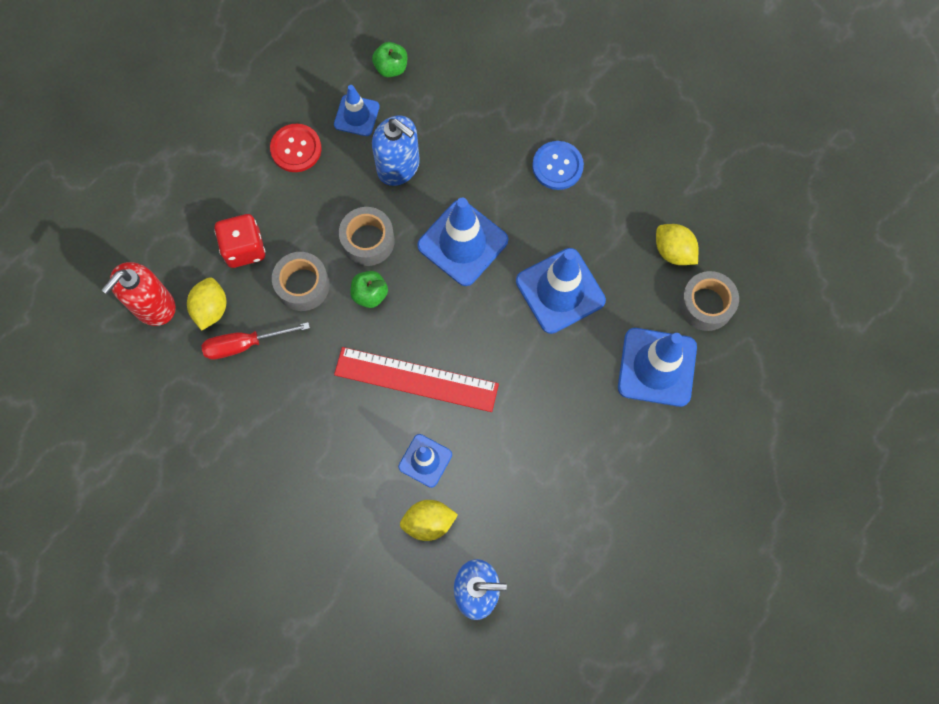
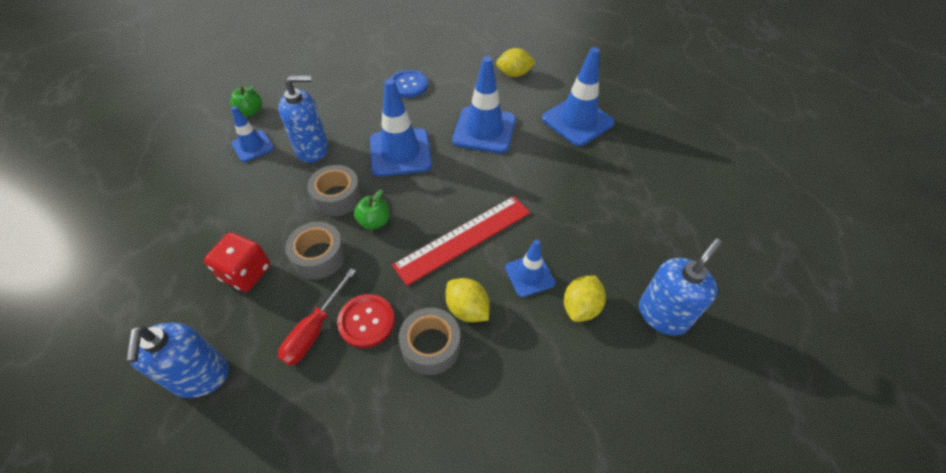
camera: 50 degrees left, 20 degrees down
red soap dispenser [102,262,176,326] -> blue soap dispenser [126,323,229,398]
yellow lemon [187,277,227,331] -> yellow lemon moved to [445,278,490,322]
red button [270,124,321,172] -> red button moved to [337,294,395,348]
grey tape [679,271,739,331] -> grey tape moved to [398,308,460,375]

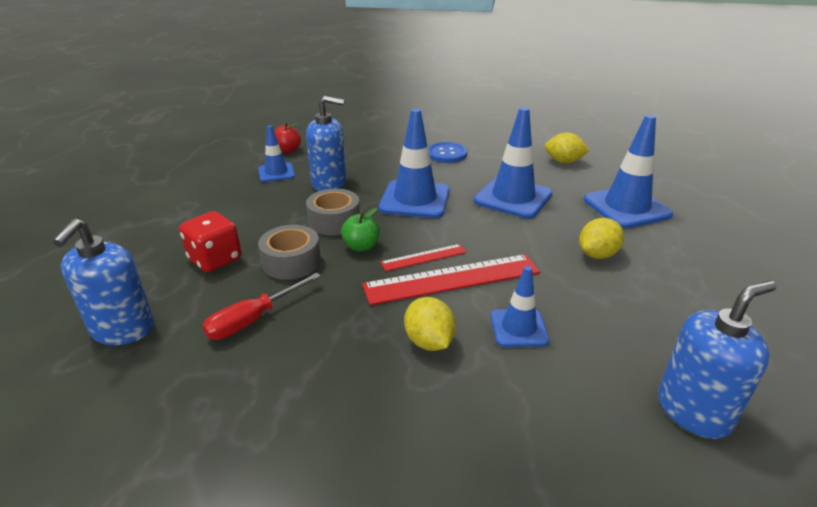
camera: 20 degrees right, 20 degrees down
green apple [230,85,262,116] -> red apple [274,122,301,153]
red button [337,294,395,348] -> none
grey tape [398,308,460,375] -> none
yellow lemon [564,276,606,322] -> yellow lemon moved to [579,218,624,259]
none -> red ruler [380,244,467,271]

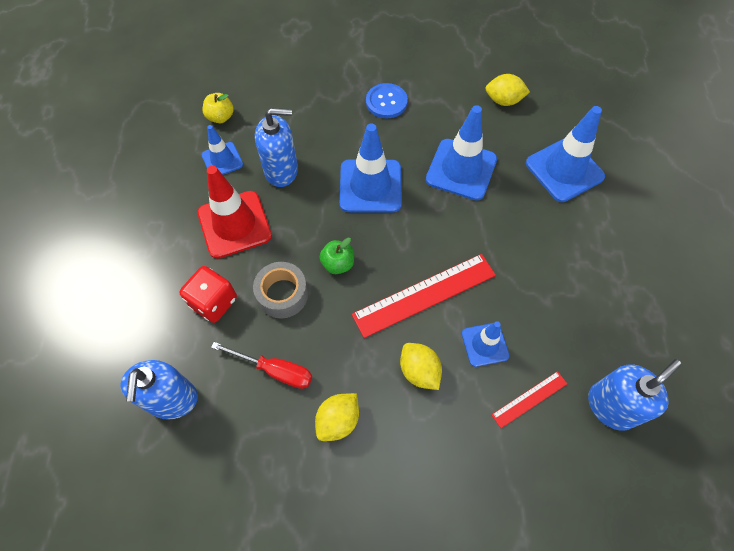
camera: 10 degrees left, 30 degrees up
red screwdriver [202,272,321,340] -> red screwdriver turned 105 degrees counterclockwise [211,342,312,389]
red apple [274,122,301,153] -> yellow apple [202,93,234,123]
grey tape [306,188,360,235] -> none
red ruler [380,244,467,271] -> red ruler moved to [492,371,567,428]
yellow lemon [579,218,624,259] -> yellow lemon moved to [315,393,359,441]
none -> red traffic cone [197,166,272,259]

